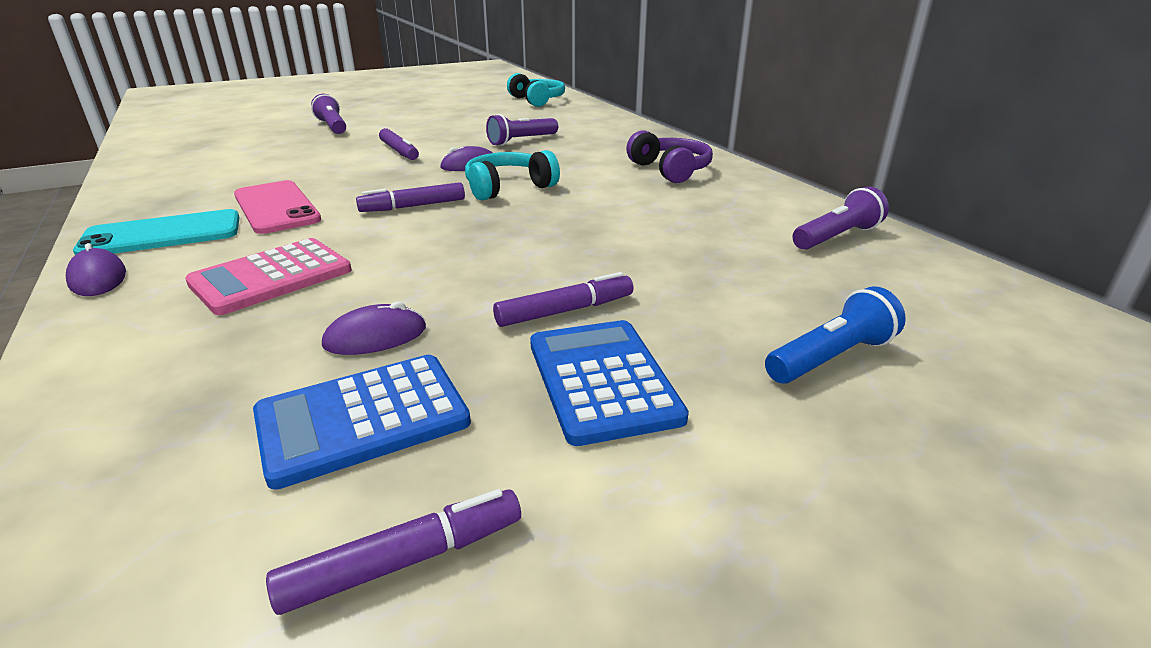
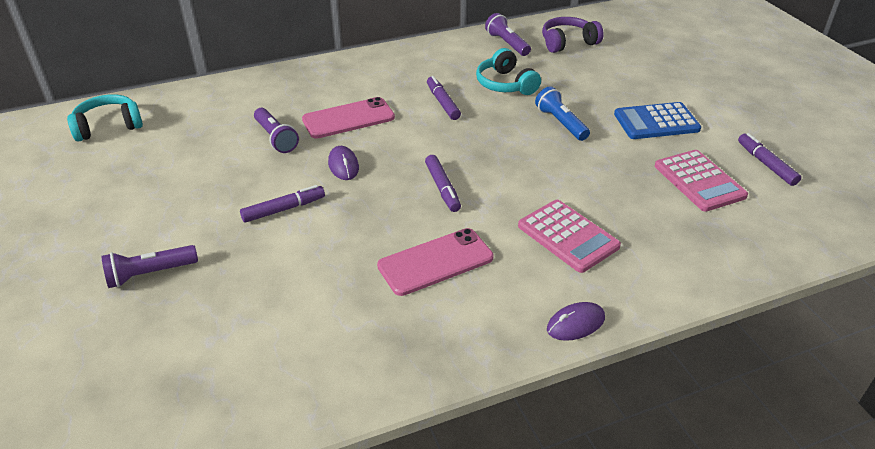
camera: 85 degrees left, 10 degrees up
turquoise phone [73,209,240,255] -> none
blue calculator [253,355,471,490] -> pink calculator [655,150,748,212]
purple mouse [322,301,426,355] -> none
turquoise headphones [465,150,560,201] -> turquoise headphones moved to [476,48,541,95]
purple marker [493,272,634,327] -> purple marker moved to [427,76,461,120]
purple headphones [626,130,713,183] -> purple headphones moved to [542,17,604,53]
blue flashlight [765,286,906,384] -> blue flashlight moved to [535,86,590,141]
none -> pink phone [302,97,395,139]

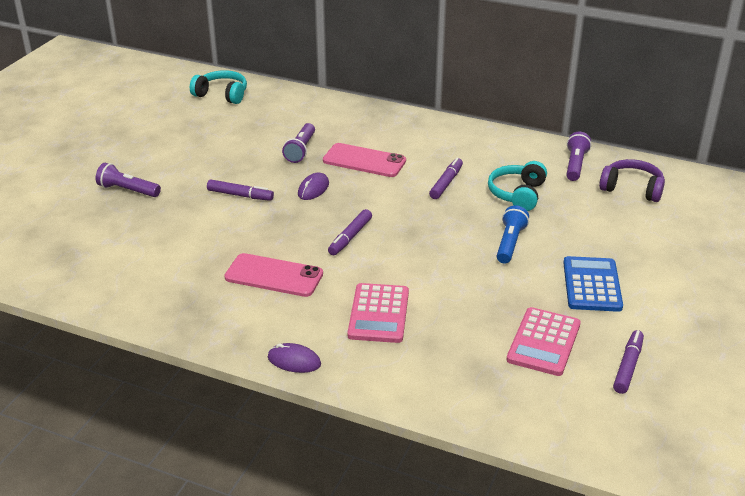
camera: 45 degrees right, 5 degrees down
blue calculator [614,102,701,139] -> blue calculator turned 60 degrees clockwise [563,256,623,312]

